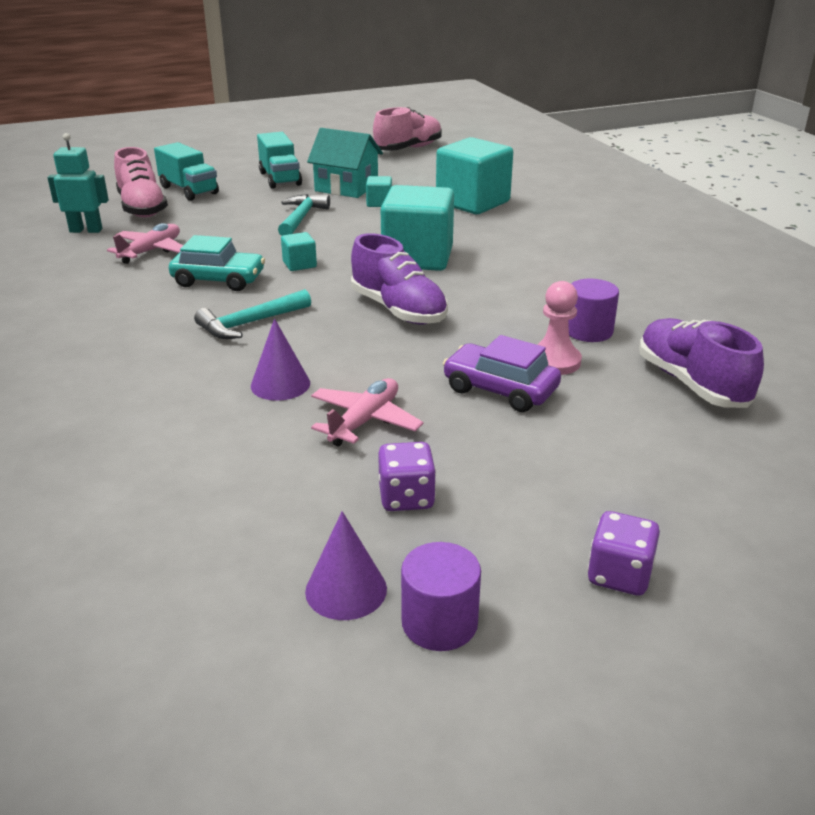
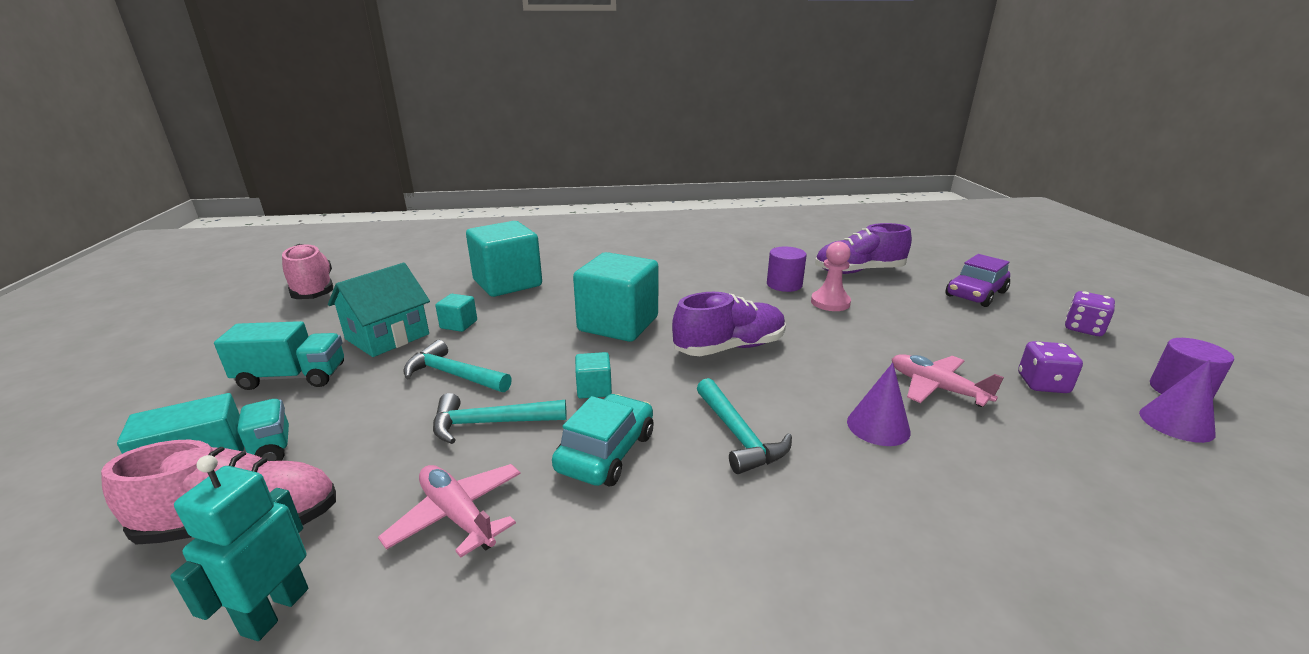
camera: 75 degrees left, 5 degrees down
purple car [443,335,561,412] -> purple car moved to [946,254,1010,307]
none -> turquoise hammer [433,393,567,444]

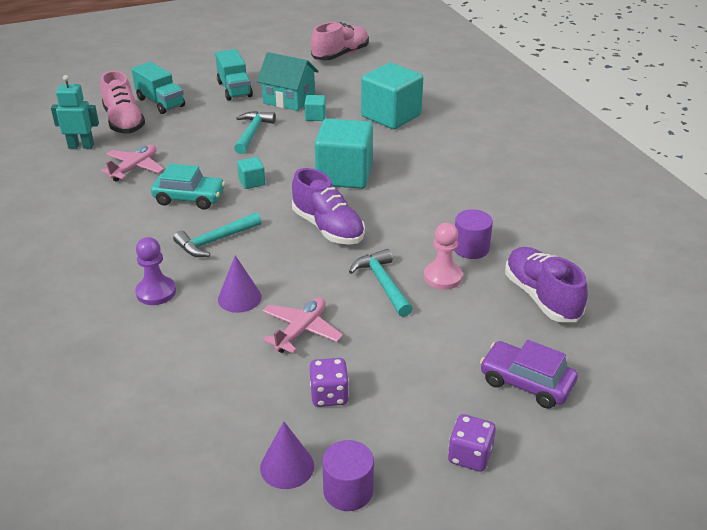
camera: 75 degrees right, 10 degrees up
turquoise hammer [433,393,567,444] -> turquoise hammer moved to [349,249,413,317]
none -> purple pawn [135,237,176,305]

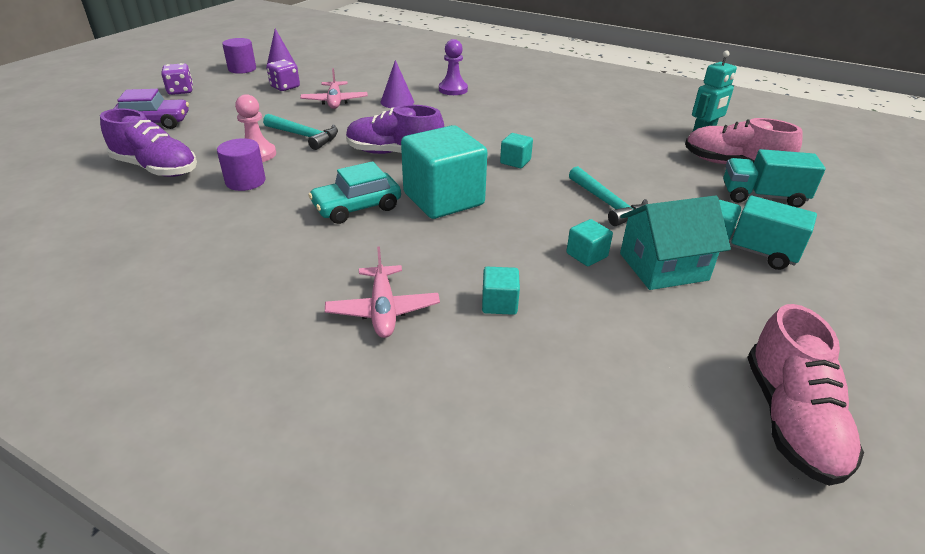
camera: 140 degrees right, 0 degrees up
pink plane [101,144,164,182] -> pink plane moved to [325,246,440,338]
turquoise car [151,163,225,210] -> turquoise car moved to [308,161,401,224]
turquoise hammer [173,212,262,257] -> none
turquoise cube [361,63,423,129] -> turquoise cube [482,267,520,315], size x0.43

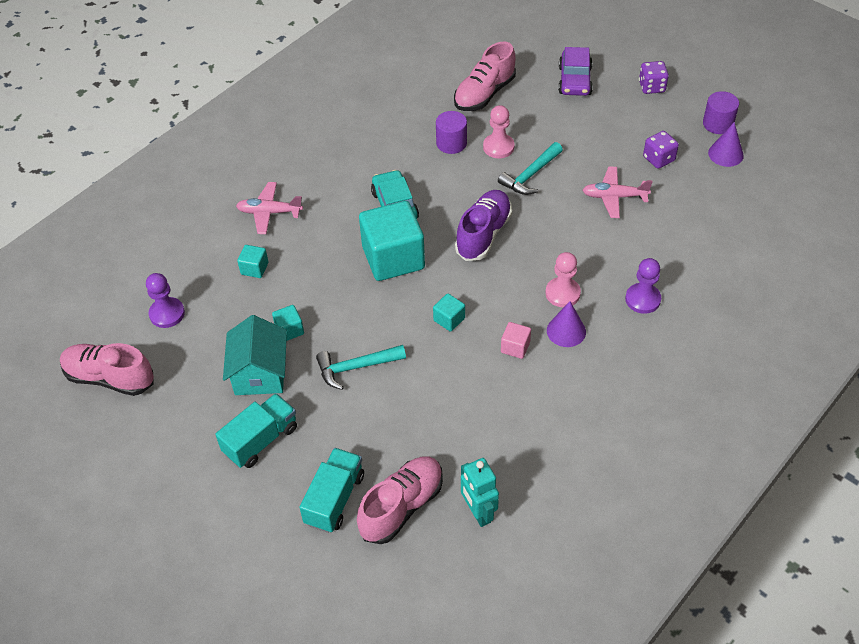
camera: 105 degrees right, 15 degrees up
purple shoe [100,108,197,177] -> pink shoe [454,42,516,111]
purple cone [381,60,414,108] -> purple cone moved to [547,301,586,347]
none -> purple pawn [146,273,185,328]
none -> pink cube [501,322,531,359]
none -> pink pawn [545,252,581,307]

